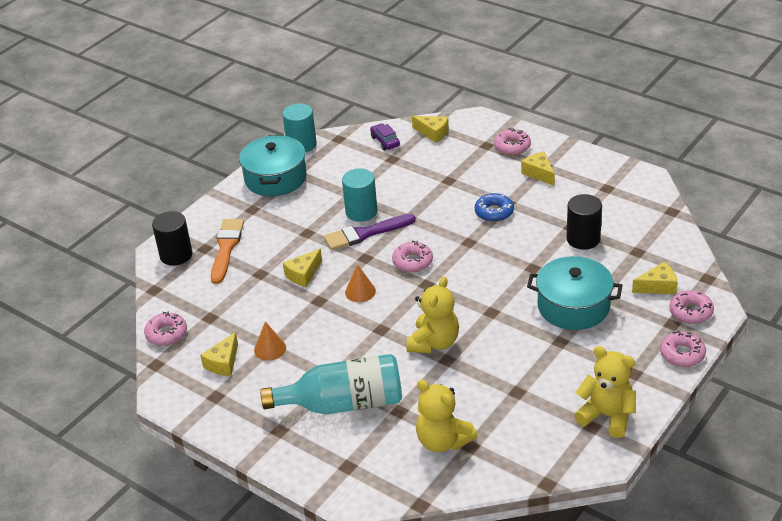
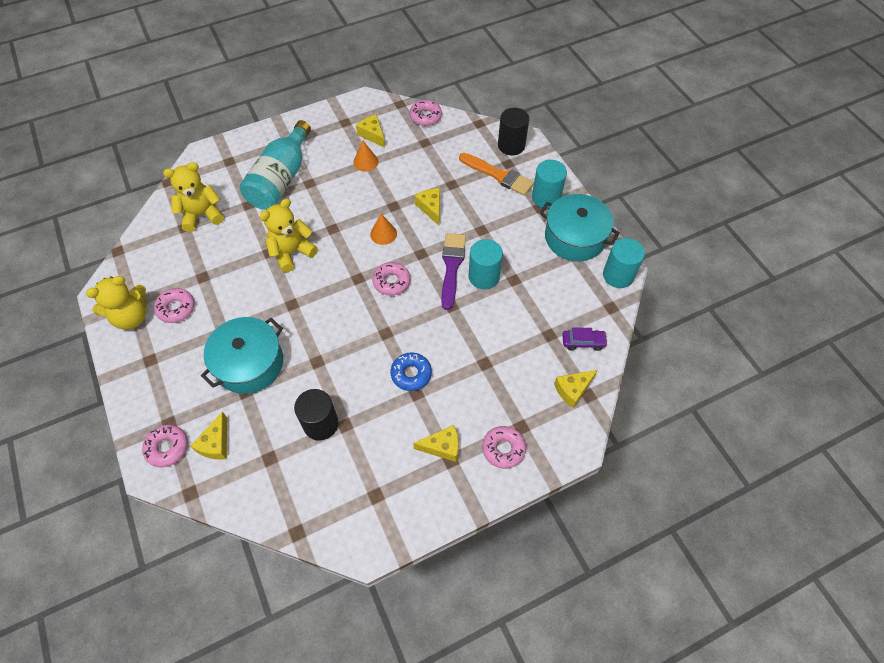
camera: 115 degrees right, 20 degrees up
yellow teddy bear [406,276,459,353] -> yellow teddy bear turned 90 degrees clockwise [259,199,318,273]
pink donut [660,331,706,367] -> pink donut moved to [154,288,195,323]
none -> turquoise cylinder [532,160,567,209]

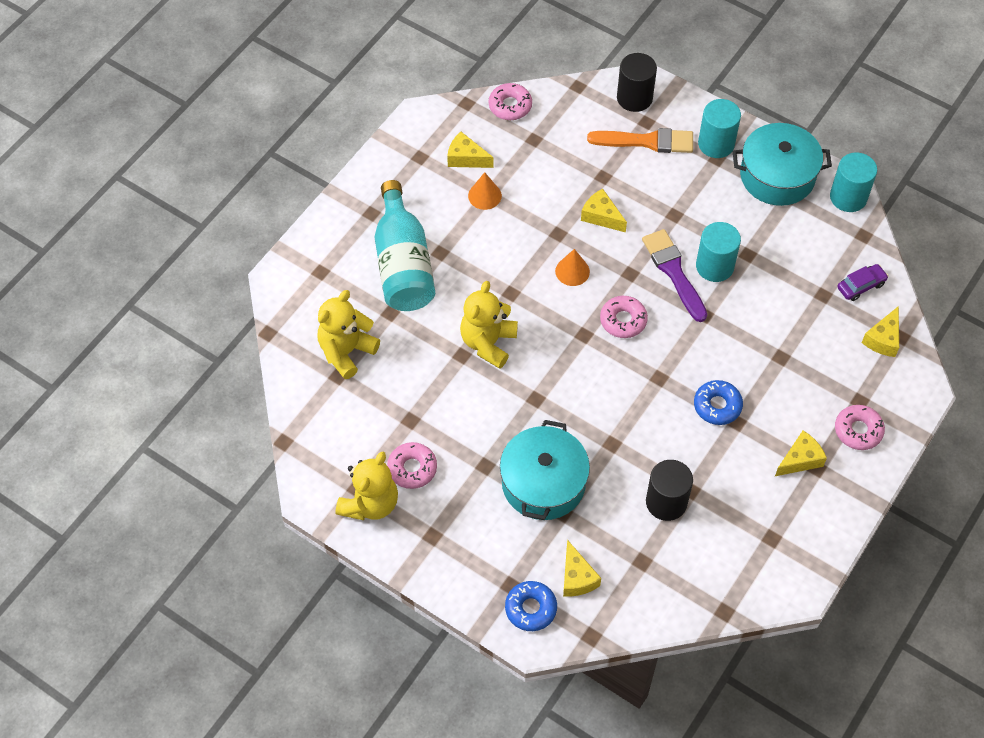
camera: 30 degrees left, 0 degrees up
pink donut [142,425,188,467] -> blue donut [505,581,557,631]

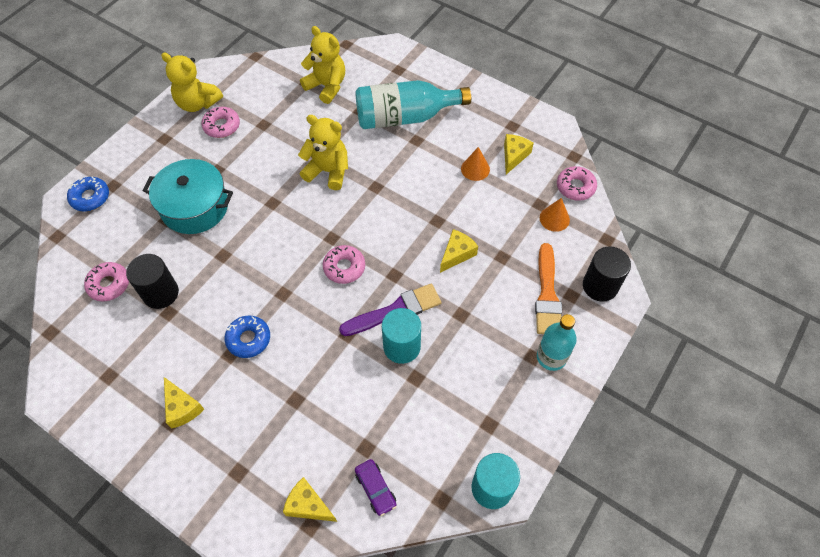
camera: 90 degrees right, 0 degrees up
orange cone [555,249,590,286] -> orange cone moved to [540,198,570,232]
yellow cheese [563,540,601,597] -> none
turquoise cylinder [698,99,741,158] -> turquoise bottle [537,314,577,371]
turquoise pot [733,123,832,206] -> none
pink donut [835,405,885,450] -> pink donut moved to [84,262,129,302]

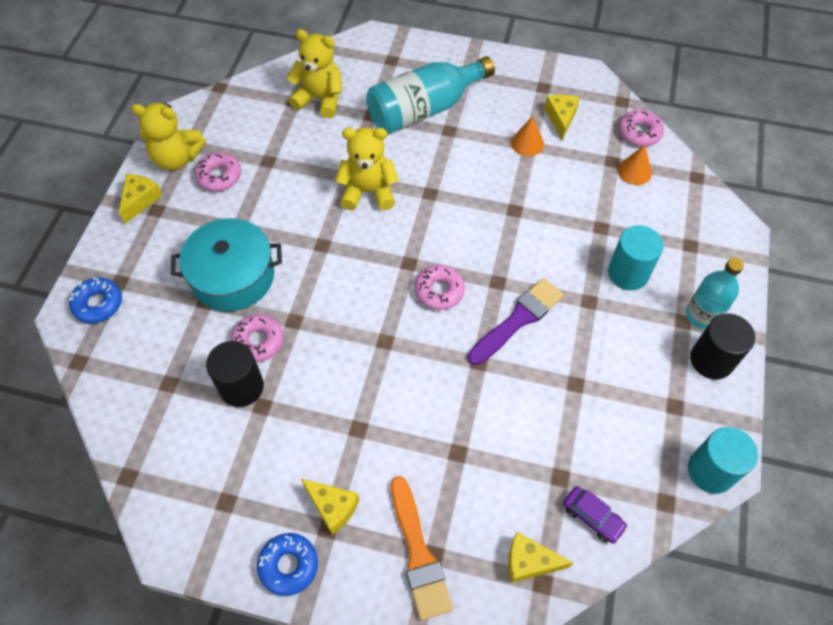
camera: 20 degrees left, 0 degrees up
pink donut [84,262,129,302] -> pink donut moved to [231,314,284,362]
blue donut [225,316,270,358] -> blue donut moved to [257,533,318,596]
turquoise cylinder [382,308,421,364] -> turquoise cylinder moved to [608,225,663,290]
yellow cheese [440,229,478,273] -> yellow cheese moved to [119,174,162,224]
orange brush [535,243,562,334] -> orange brush moved to [391,476,453,620]
black cylinder [583,246,631,302] -> black cylinder moved to [690,313,755,379]

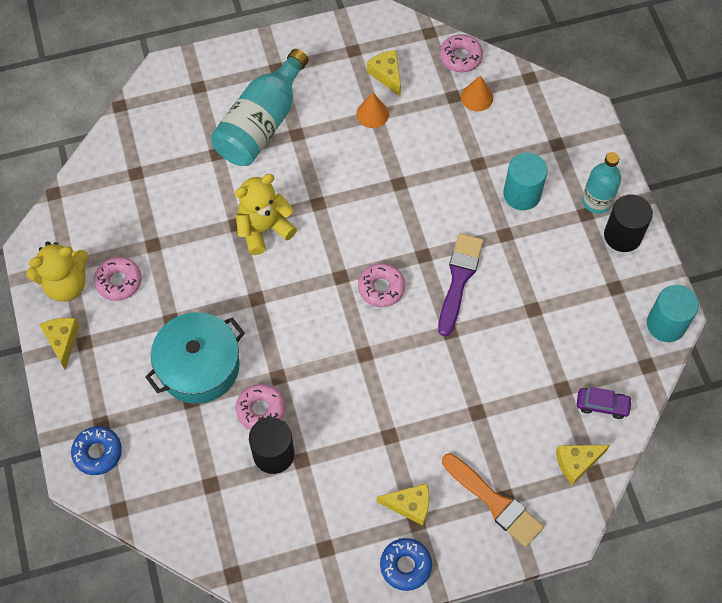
camera: 30 degrees left, 5 degrees up
yellow teddy bear [287,29,342,118] -> none

